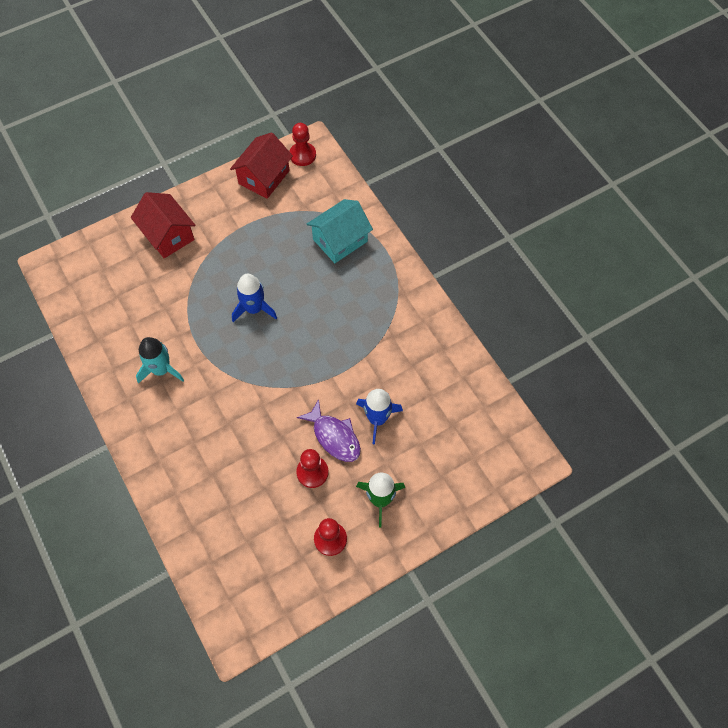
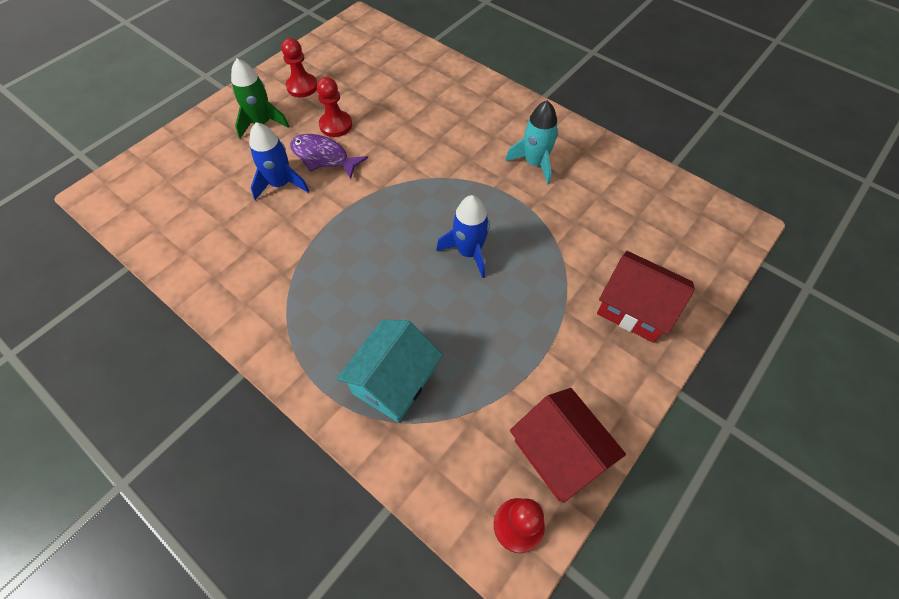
camera: 160 degrees right, 5 degrees down
red house [230,132,293,199] -> red house turned 45 degrees counterclockwise [510,388,626,503]

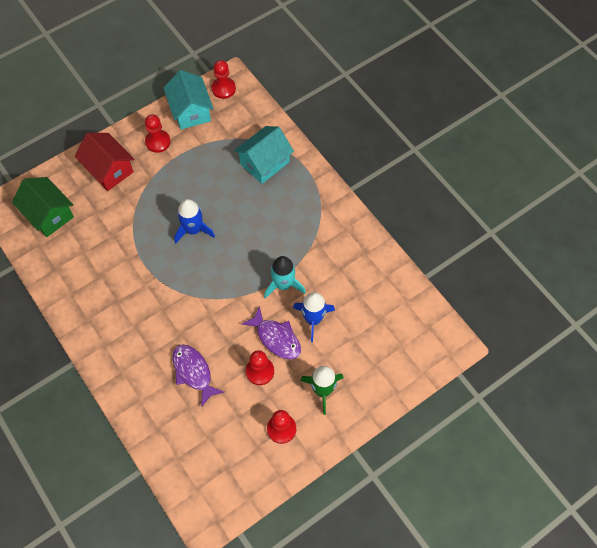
camera: 165 degrees left, 5 degrees up
turquoise rocket [505,100,558,184] -> turquoise rocket moved to [264,256,306,299]
red house [510,388,626,503] -> turquoise house [163,70,214,130]
none -> green house [12,177,74,237]
none -> red pawn [145,115,171,153]
none -> purple fish [172,344,224,407]

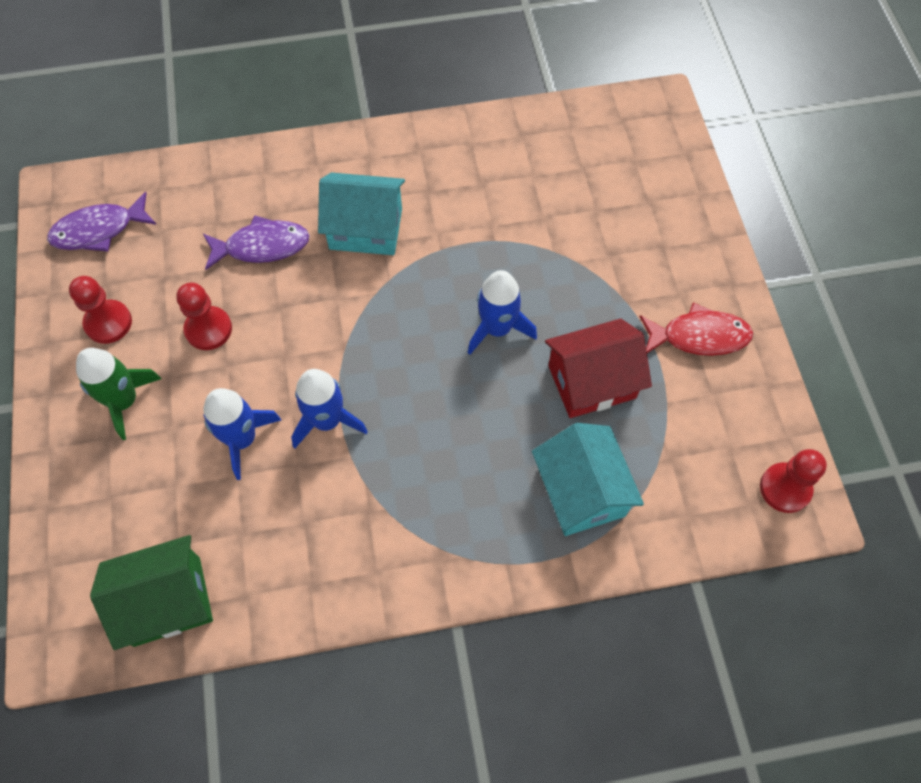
camera: 115 degrees right, 0 degrees up
green house [12,177,74,237] -> green house moved to [90,535,213,650]
red house [75,133,134,191] -> red house moved to [545,319,652,418]
red pawn [145,115,171,153] -> red fish [639,302,753,356]
turquoise house [163,70,214,130] -> turquoise house moved to [318,172,405,255]
purple fish [242,306,301,360] -> purple fish moved to [47,192,157,251]
turquoise rocket [264,256,306,299] -> blue rocket [291,369,368,448]

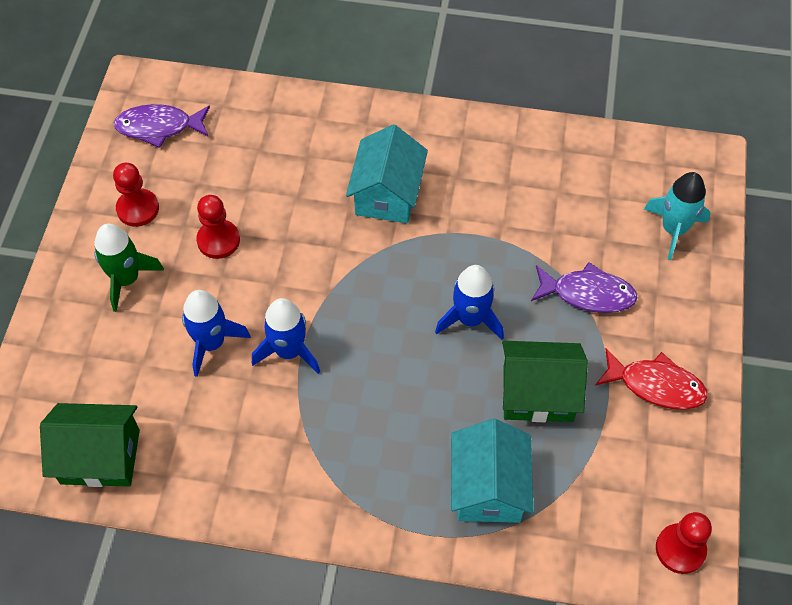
camera: 20 degrees right, 5 degrees down
purple fish [203,215,310,270] -> purple fish moved to [531,262,638,313]
turquoise house [318,172,405,255] -> turquoise house turned 75 degrees clockwise [346,125,428,223]
red house [545,319,652,418] -> green house [502,341,588,422]
none -> turquoise rocket [644,172,710,260]

